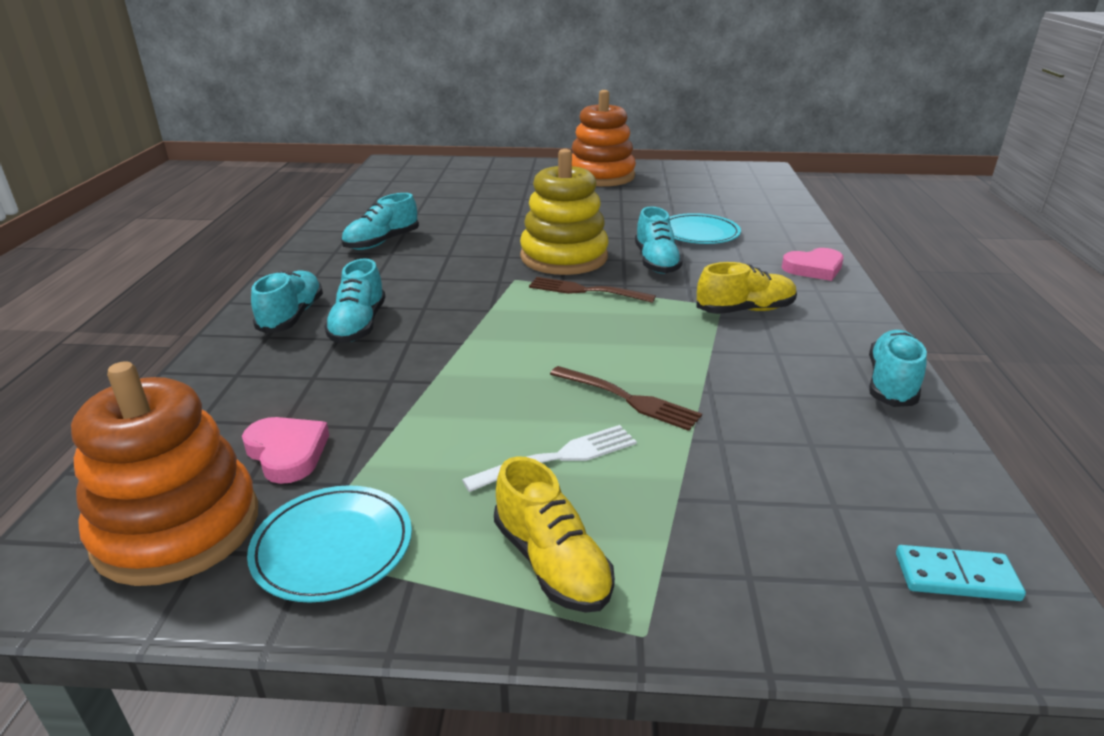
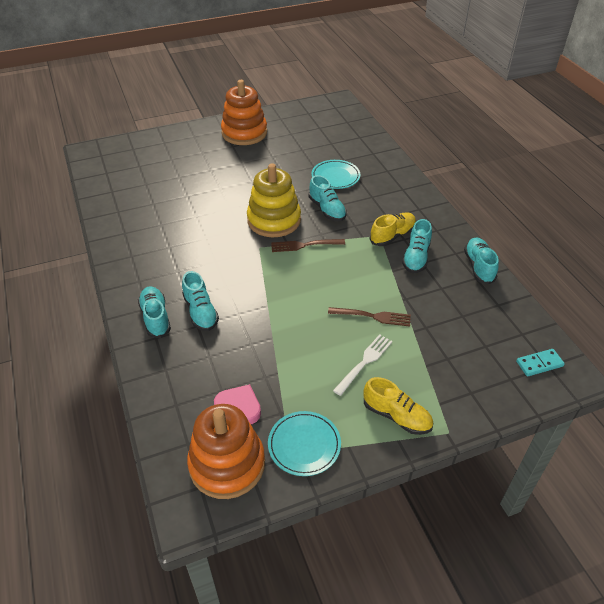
camera: 25 degrees left, 15 degrees up
turquoise shoe [341,193,419,250] -> turquoise shoe moved to [402,219,432,273]
pink heart [782,248,844,281] -> none

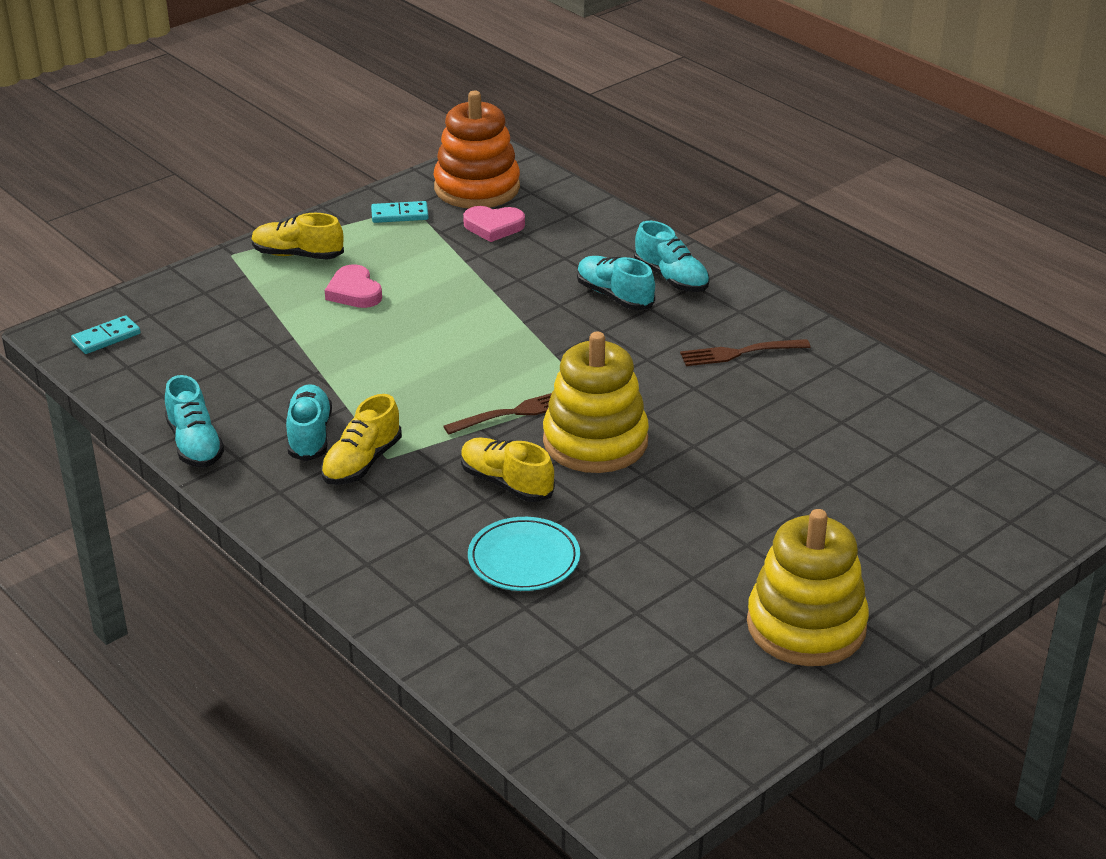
camera: 160 degrees right, 10 degrees down
orange stacking toy [221,80,267,145] -> yellow stacking toy [747,509,869,666]
turquoise plate [268,411,341,476] -> turquoise domino [371,201,429,223]
turquoise shoe [309,175,347,221] -> yellow shoe [461,438,555,502]
brown fork [328,307,411,326] -> brown fork moved to [680,339,811,366]
white fork [333,334,393,396] -> pink heart [325,264,382,308]

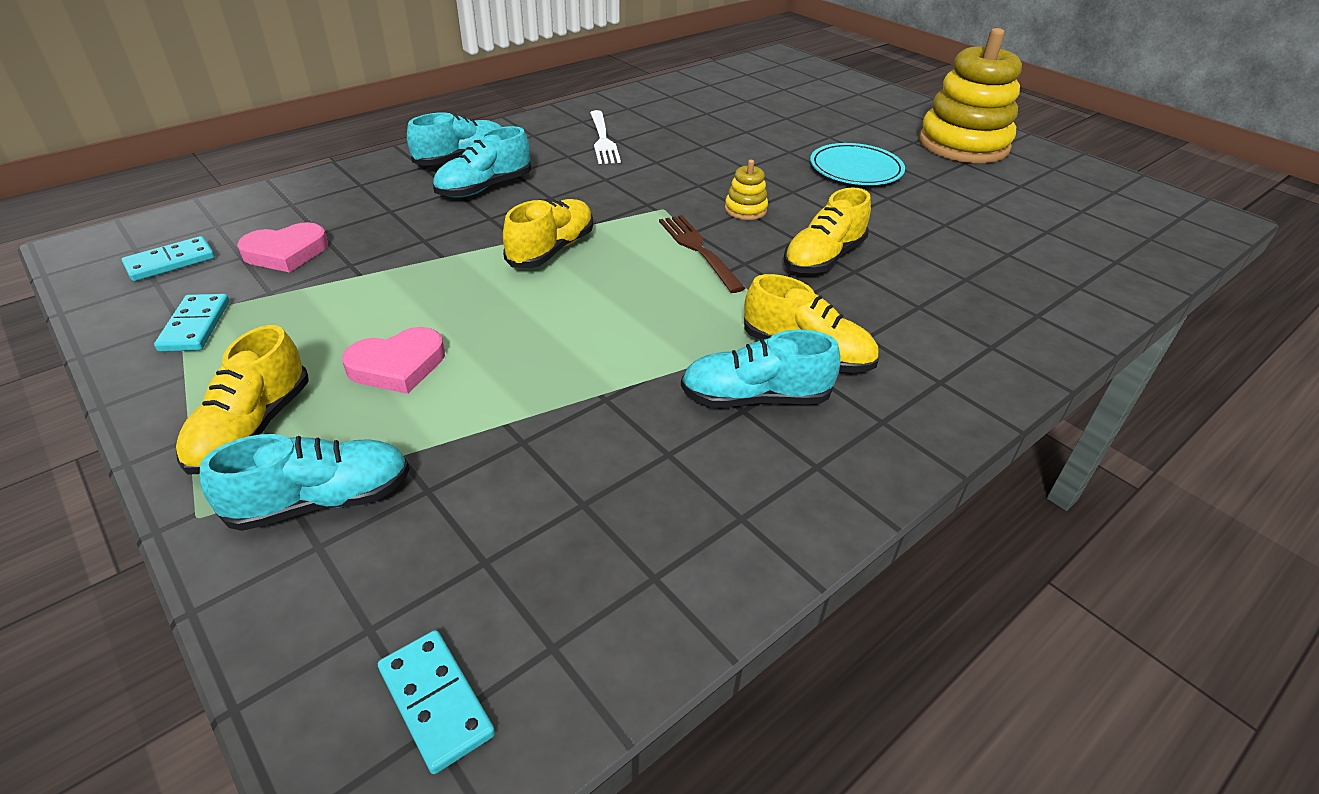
camera: 90 degrees left, 5 degrees up
turquoise shoe [165,375,224,468] -> turquoise shoe moved to [200,434,410,531]
orange stacking toy [434,91,520,208] -> turquoise domino [122,236,215,281]
pink heart [463,206,525,242] -> pink heart turned 60 degrees clockwise [237,222,328,273]
turquoise plate [468,517,580,591] -> turquoise plate moved to [810,143,905,185]
yellow stacking toy [543,332,649,473] -> yellow stacking toy [725,160,768,220], size x0.41
brown fork [680,339,811,366] -> white fork [590,110,621,164]
none -> yellow shoe [503,199,593,268]

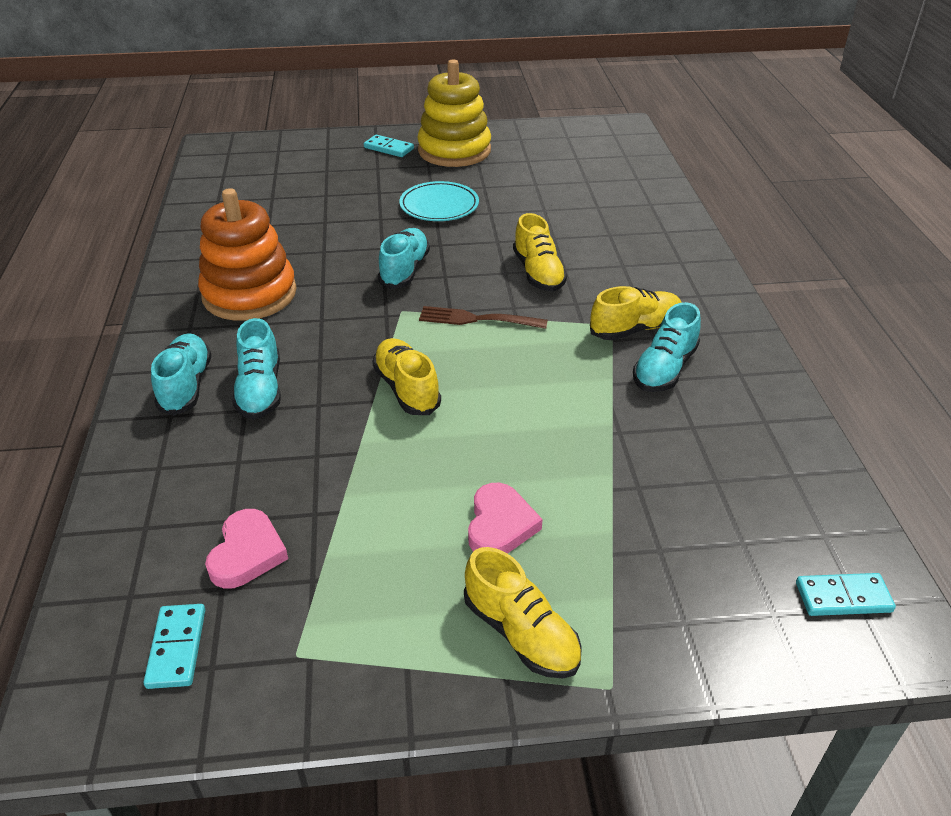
camera: 55 degrees left, 0 degrees up
turquoise domino [154,294,230,352] -> turquoise domino moved to [364,135,414,157]
turquoise shoe [200,434,410,531] -> turquoise shoe moved to [378,228,430,289]
white fork [590,110,621,164] -> orange stacking toy [198,188,297,321]
yellow stacking toy [725,160,768,220] -> none

